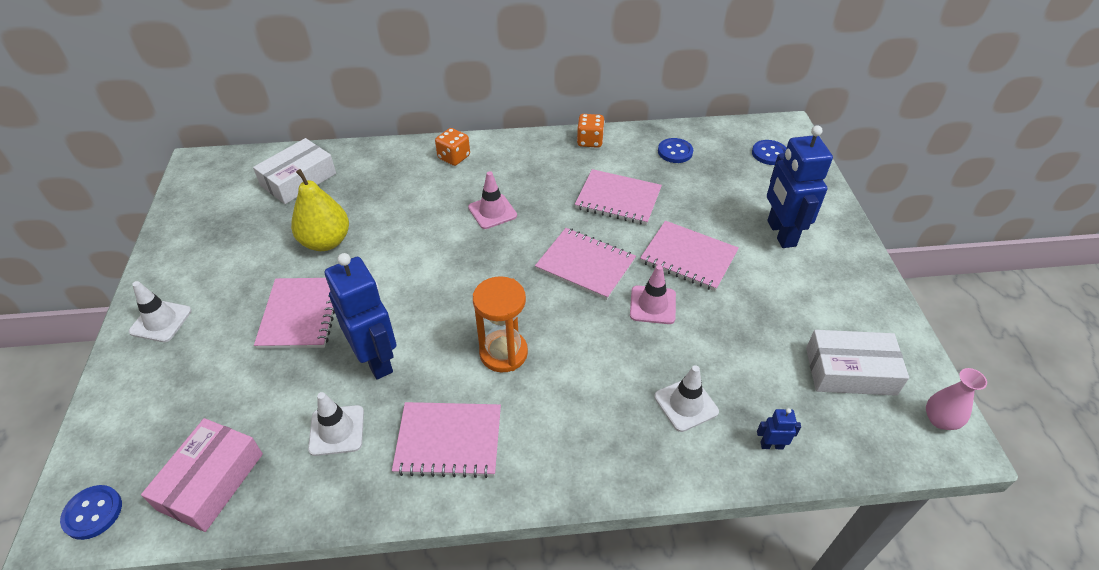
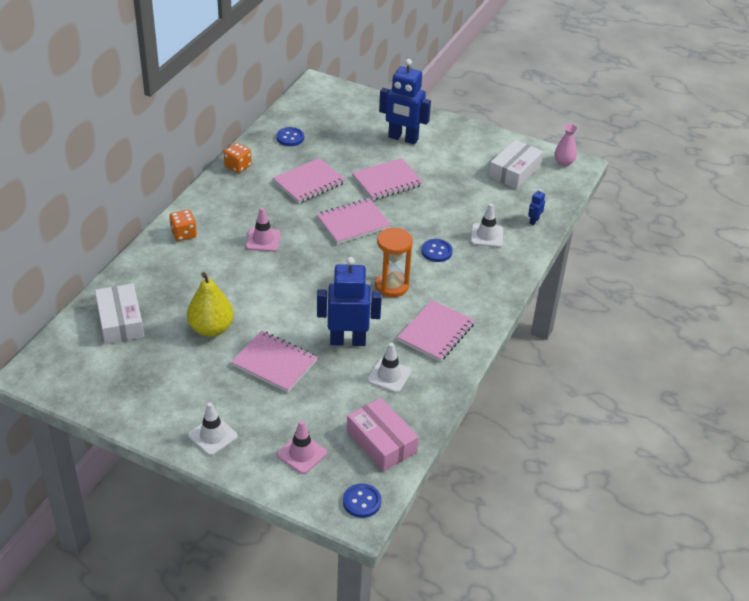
camera: 60 degrees left, 5 degrees down
pink traffic cone [630,265,676,324] -> pink traffic cone moved to [277,420,327,474]
blue button [752,140,786,165] -> blue button moved to [421,239,453,262]

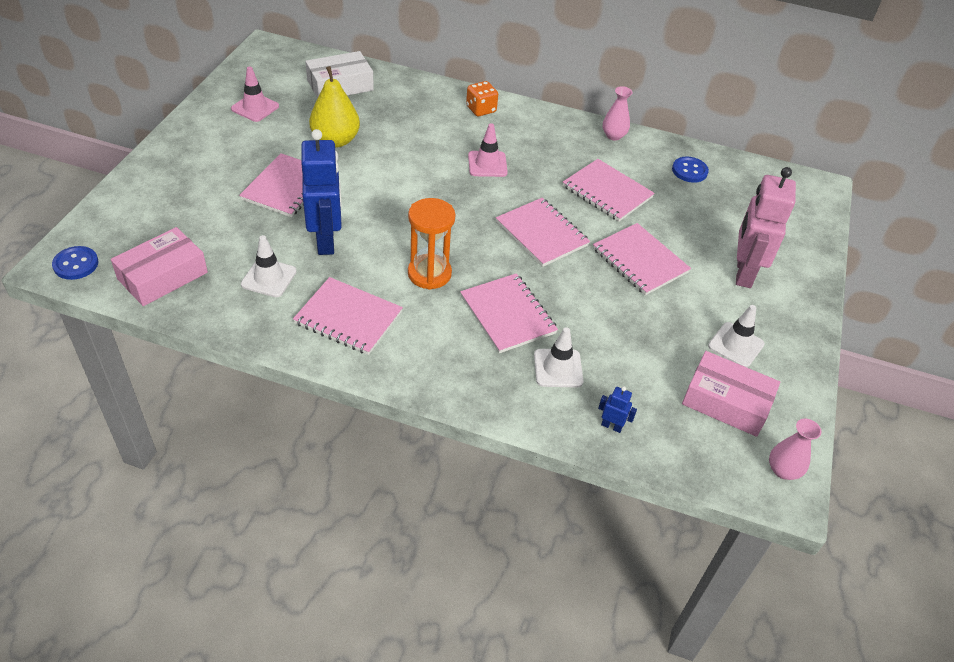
camera: 80 degrees right, 5 degrees up
white traffic cone [188,402,238,456] -> white traffic cone moved to [708,305,765,368]
orange dice [224,143,252,173] -> pink vase [603,86,632,140]
pink traffic cone [277,420,327,474] -> pink traffic cone moved to [231,66,279,122]
blue robot [379,59,431,145] -> pink robot [736,167,796,288]
blue button [421,239,453,262] -> pink notebook [460,273,558,353]
white box [489,139,543,189] -> pink box [682,351,780,437]

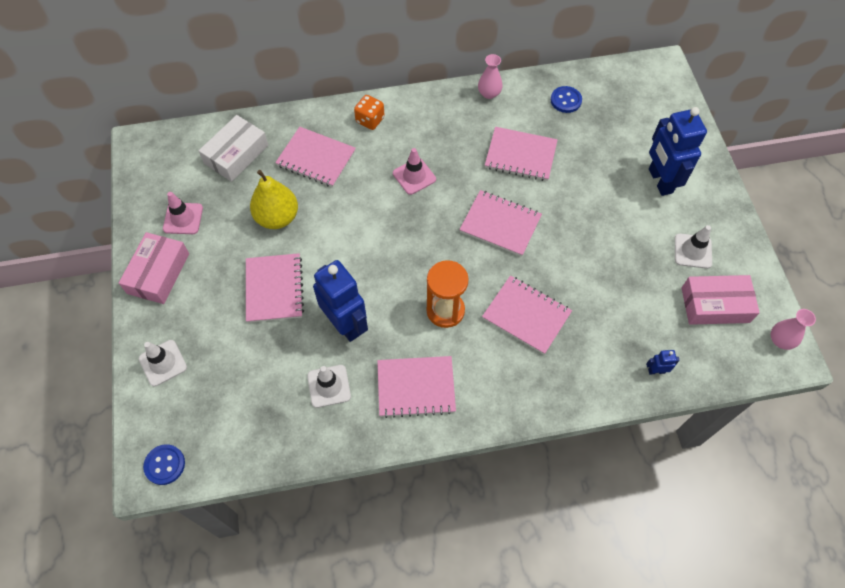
camera: 25 degrees left, 15 degrees up
pink box [111,227,208,306] -> pink box moved to [119,232,189,304]
white traffic cone [534,327,584,387] -> white traffic cone moved to [139,340,187,386]
pink notebook [593,223,691,295] -> pink notebook moved to [275,127,356,187]
pink robot [736,167,796,288] -> blue robot [649,107,707,196]

